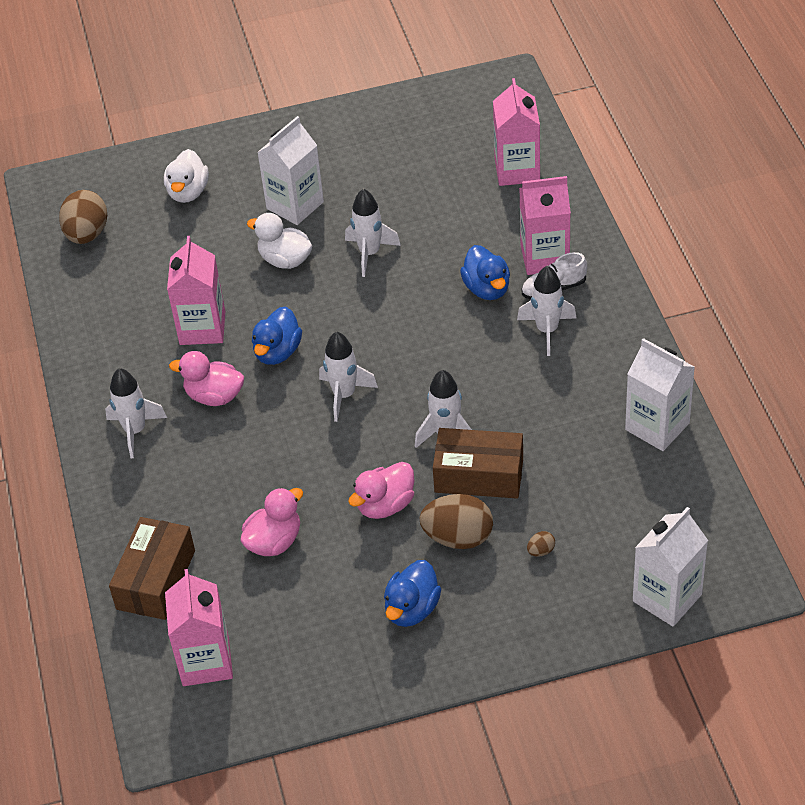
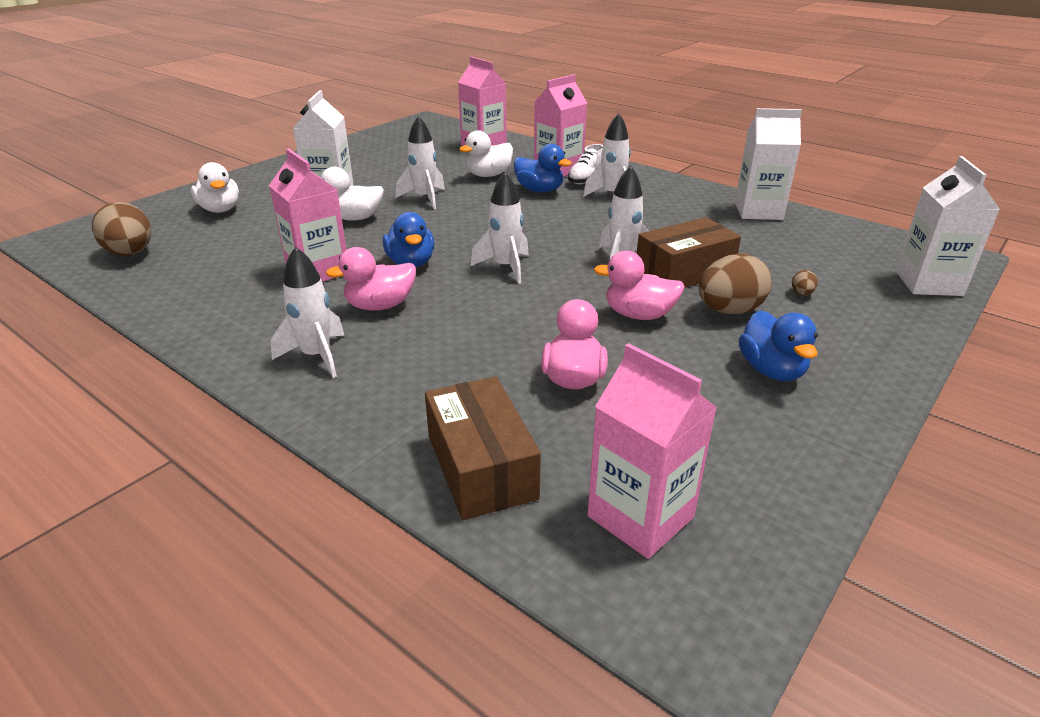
camera: 40 degrees left, 15 degrees down
pink duck [348,462,414,519] -> pink duck turned 90 degrees clockwise [594,251,685,320]
none -> white duck [459,130,513,177]

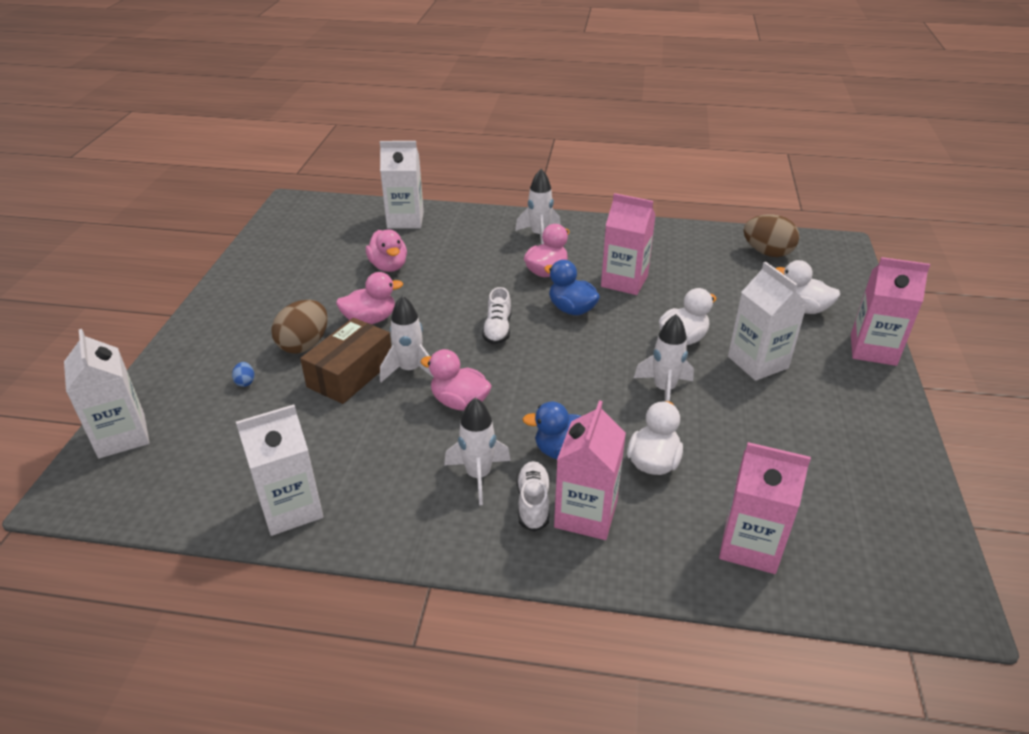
camera: 150 degrees right, 5 degrees up
brown box [425,376,541,520] -> white carton [380,141,424,229]
white rocket [471,172,529,284] -> white shoe [482,287,511,345]
pink carton [588,343,717,559] -> pink carton moved to [851,257,930,366]
blue duck [739,310,818,381] -> none
brown egg [792,270,818,296] -> blue egg [232,362,254,387]
none -> pink duck [421,349,491,411]

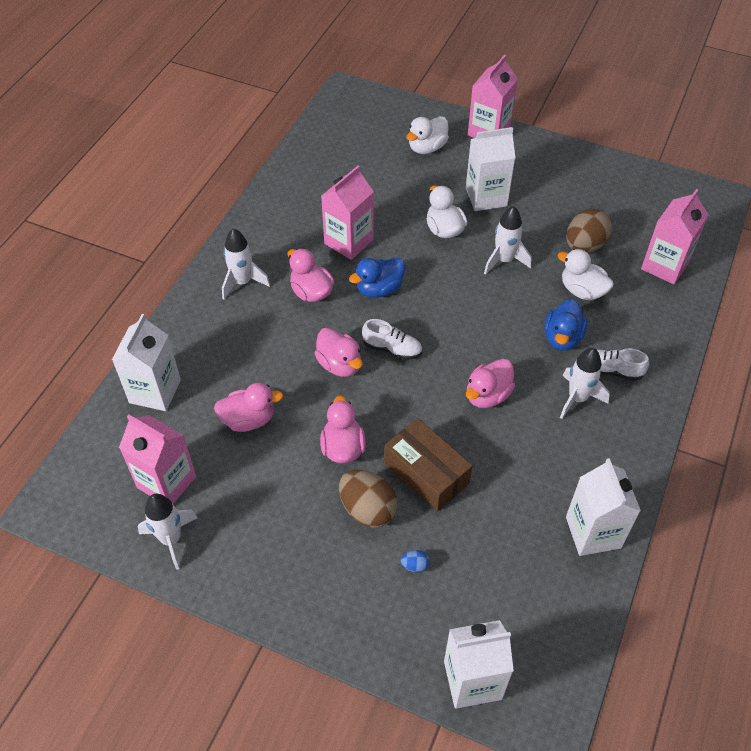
camera: 75 degrees left, 15 degrees up
white rocket [380,295,434,382] -> white rocket moved to [138,494,198,570]
pink carton [554,400,626,540] -> pink carton moved to [119,414,196,504]
brown egg [744,214,799,257] -> brown egg moved to [566,209,612,253]
none -> pink duck [314,328,363,377]

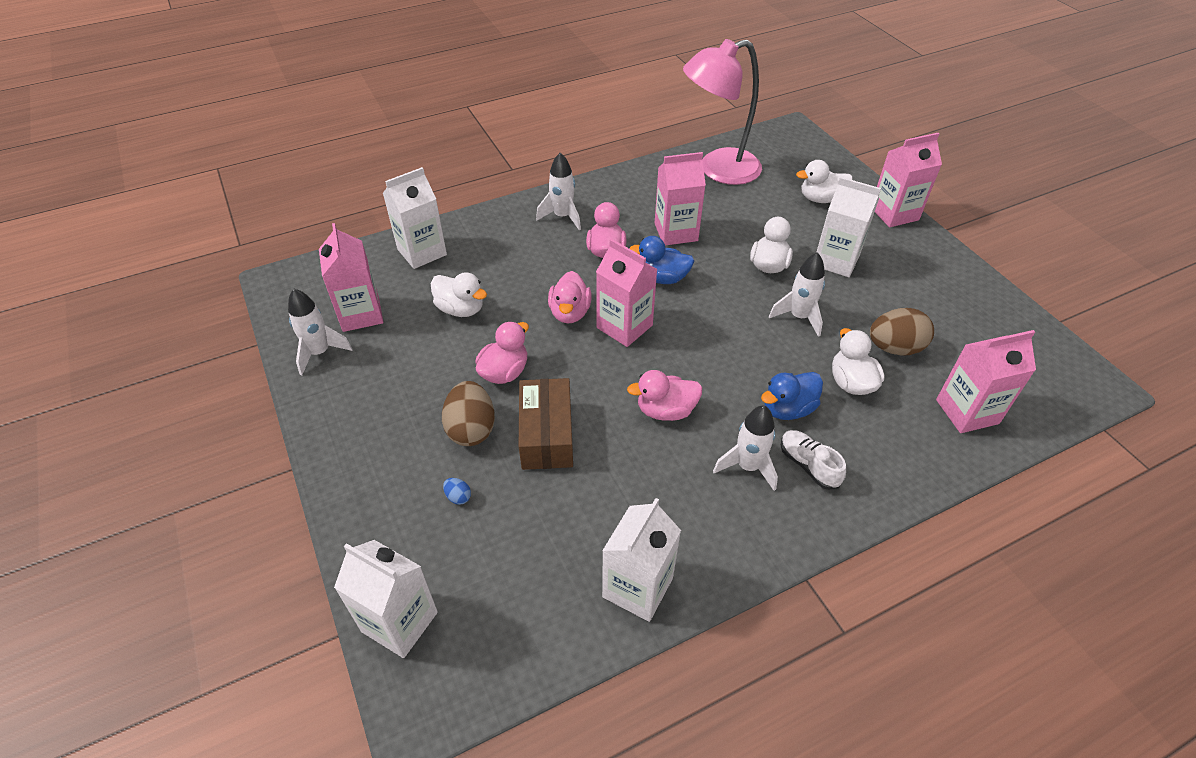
camera: 40 degrees right, 5 degrees down
pink duck [214,383,283,432] -> white duck [431,272,487,317]
white shoe [362,319,422,360] -> pink carton [596,239,658,347]
none -> pink lamp [683,39,762,185]

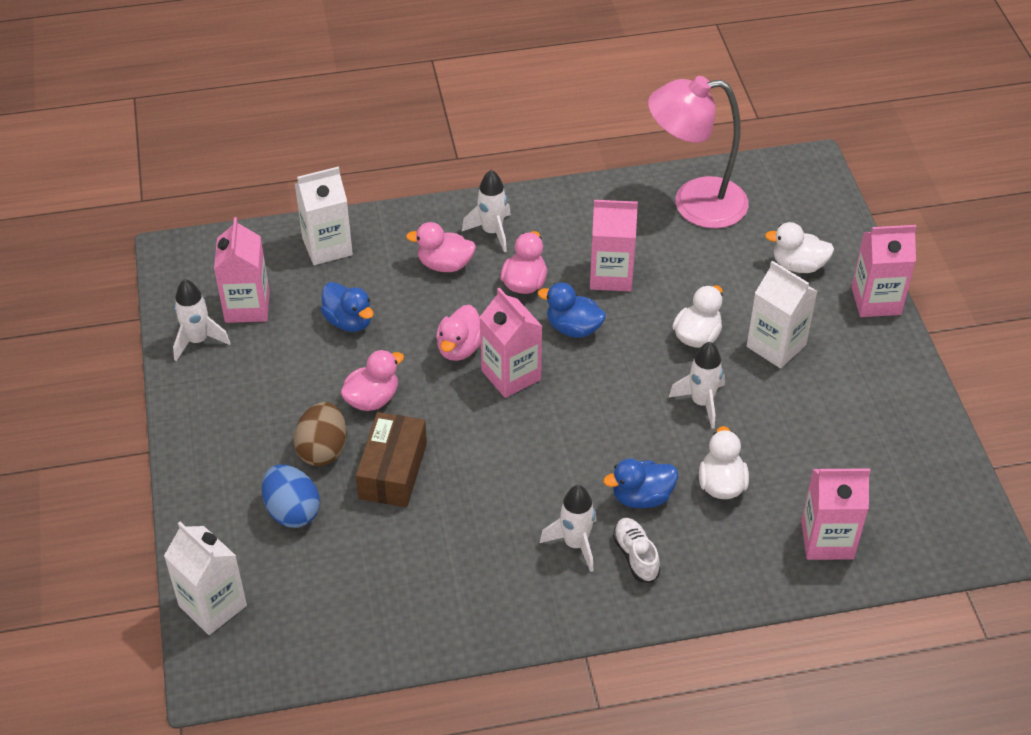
camera: 15 degrees right, 0 degrees up
white duck [431,272,487,317] -> blue duck [321,282,374,332]
blue egg [443,478,471,505] -> blue egg [262,464,320,528], size x2.34
white carton [602,498,681,622] -> none
pink duck [627,370,702,421] -> pink duck moved to [406,222,476,272]
brown egg [870,308,934,356] -> none

